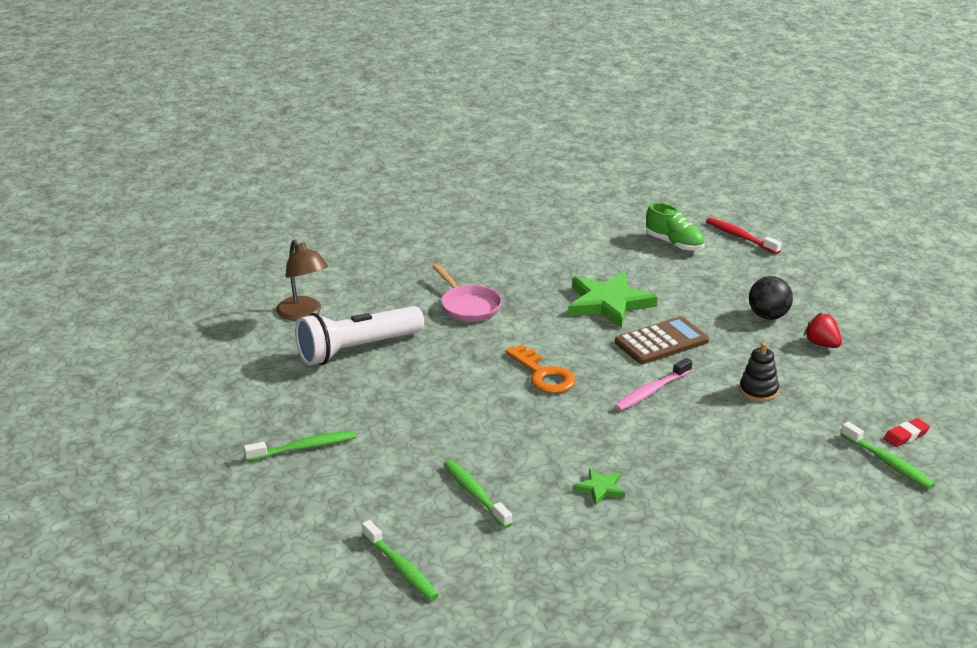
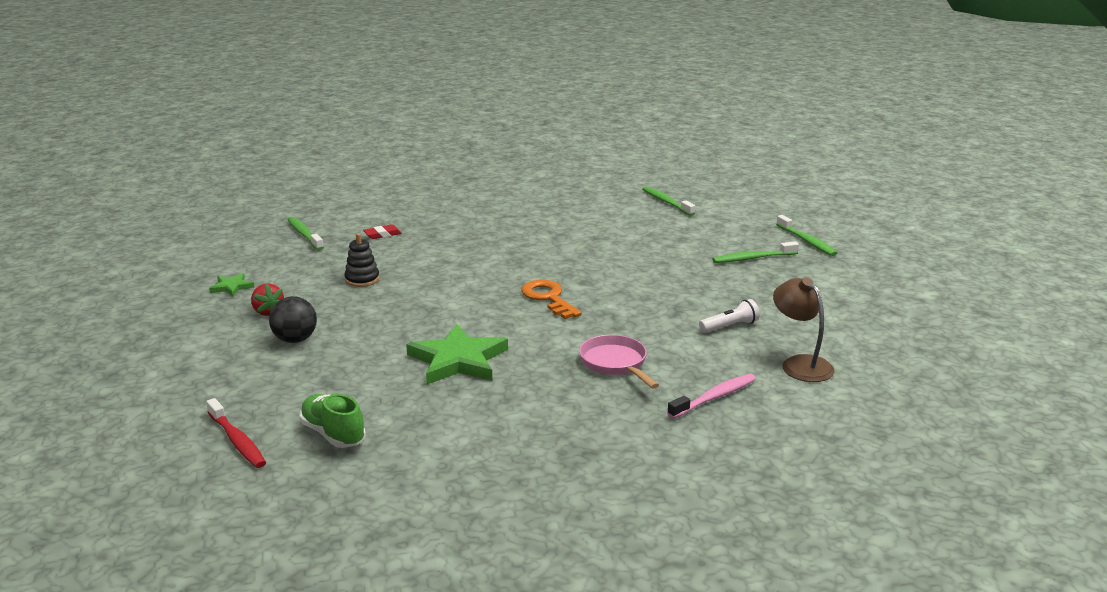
camera: 175 degrees left, 5 degrees down
white flashlight [295,306,424,366] -> white flashlight [699,299,760,333], size x0.48
green toothbrush [443,460,513,528] -> green toothbrush moved to [776,215,837,256]
green star [573,469,625,506] -> green star moved to [209,273,254,297]
pink toothbrush [614,358,692,411] -> pink toothbrush moved to [667,374,756,419]
brown calculator [615,316,709,364] -> none
red eraser [883,418,930,447] -> red eraser moved to [363,225,402,239]

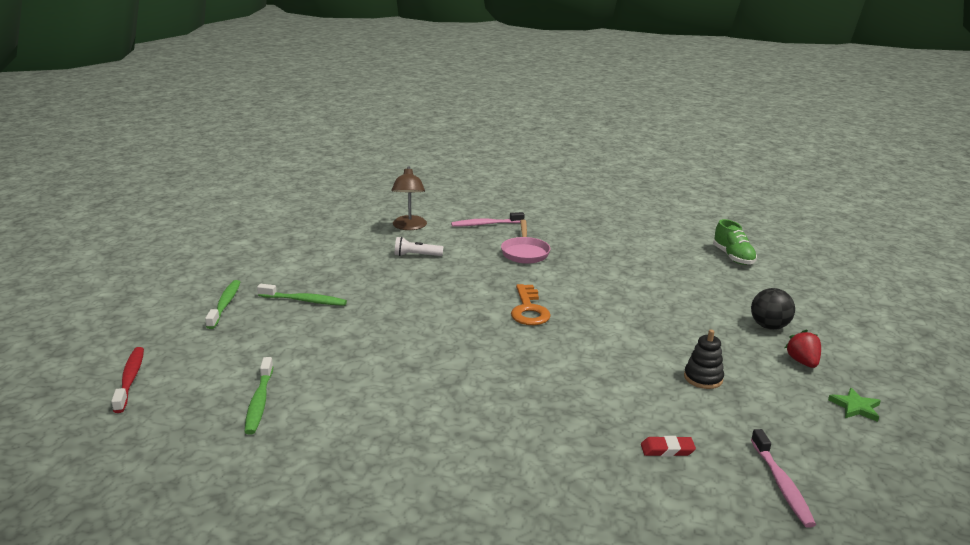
camera: 155 degrees left, 0 degrees up
red toothbrush [206,398,266,468] -> red toothbrush moved to [111,347,144,413]
green toothbrush [288,217,324,251] -> pink toothbrush [751,429,816,528]
green star [406,324,508,385] -> none

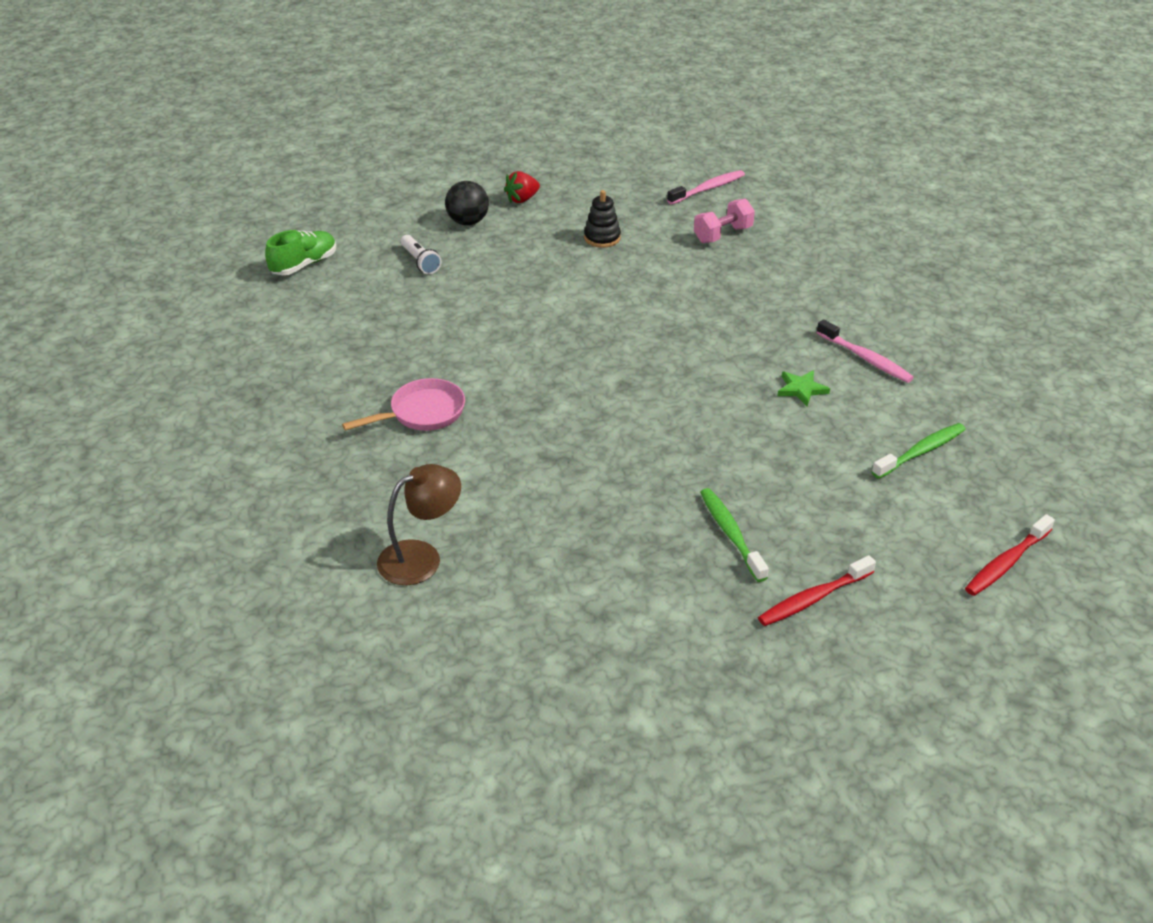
camera: 120 degrees left, 15 degrees up
green toothbrush [205,280,240,329] -> red toothbrush [758,555,876,626]
white flashlight [395,237,443,256] -> white flashlight moved to [401,235,441,274]
pink toothbrush [451,212,525,227] -> pink toothbrush moved to [816,319,914,383]
orange key [511,284,551,325] -> none
red eraser [641,436,696,457] -> pink dumbbell [694,199,755,243]
green star [828,388,881,422] -> green star moved to [777,370,830,407]

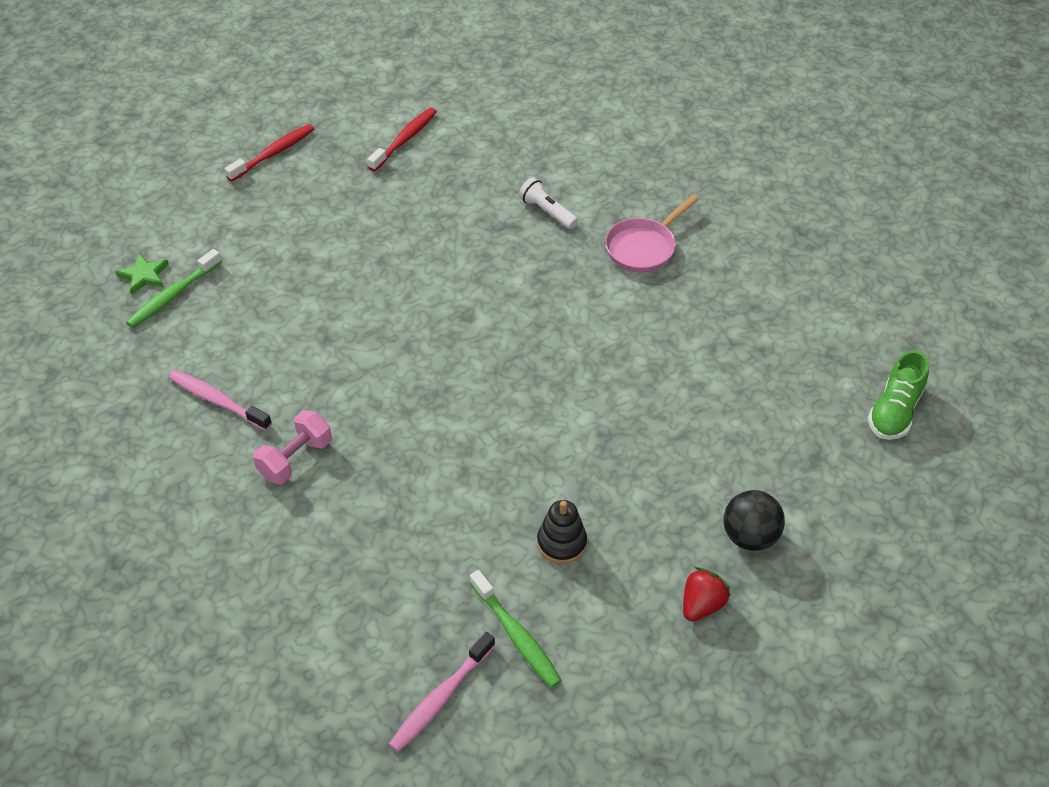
camera: 165 degrees right, 10 degrees up
brown lamp [377,464,461,585] -> none
white flashlight [401,235,441,274] -> white flashlight moved to [519,177,578,229]
pink dumbbell [694,199,755,243] -> pink dumbbell moved to [253,410,332,484]
green toothbrush [700,488,769,582] -> green toothbrush moved to [470,570,562,688]
green star [777,370,830,407] -> green star moved to [116,254,169,295]
red toothbrush [965,514,1055,596] -> red toothbrush moved to [367,108,437,171]

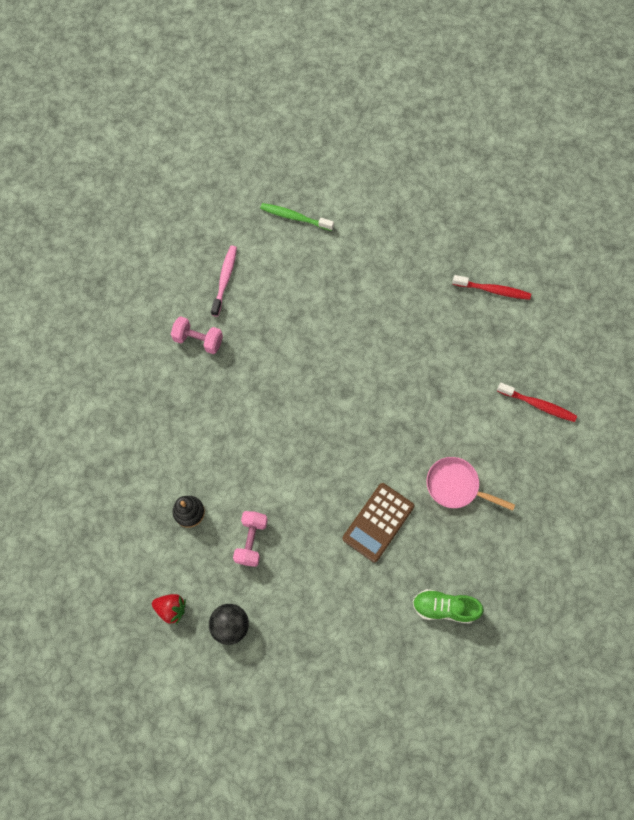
camera: 70 degrees right, 20 degrees up
green star [116,254,169,295] -> none
red toothbrush [225,124,314,181] -> red toothbrush moved to [497,383,577,422]
pink toothbrush [389,632,495,752] -> none
green toothbrush [470,570,562,688] -> none
white flashlight [519,177,578,229] -> none
green shoe [868,350,929,440] -> green shoe moved to [412,589,484,624]
none -> pink dumbbell [233,511,268,567]
none -> brown calculator [343,483,414,562]

